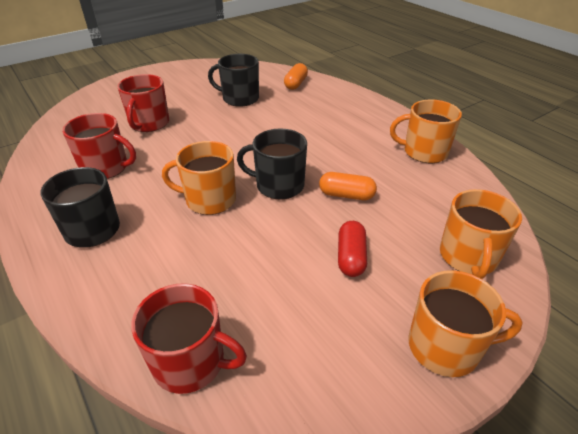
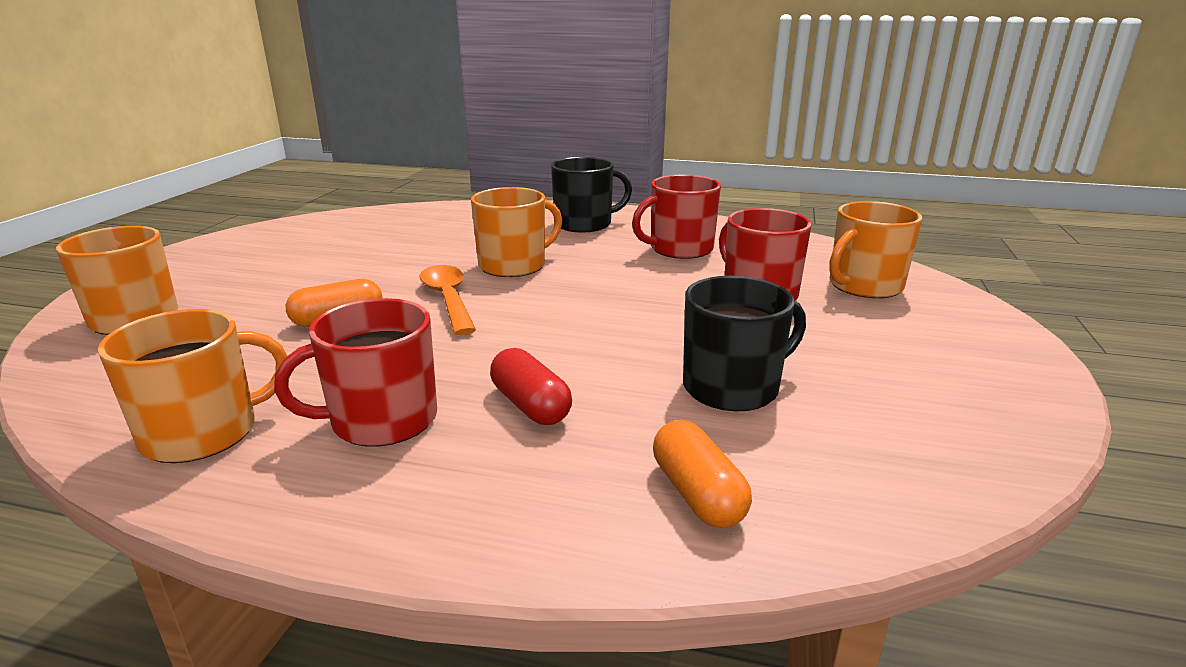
camera: 140 degrees right, 15 degrees down
red mug [131,283,247,394] -> red mug moved to [274,298,437,447]
black mug [237,129,307,200] -> orange spoon [420,265,476,335]
red capsule [338,221,367,277] -> red capsule moved to [490,348,572,425]
orange mug [408,270,523,377] -> orange mug moved to [829,201,922,298]

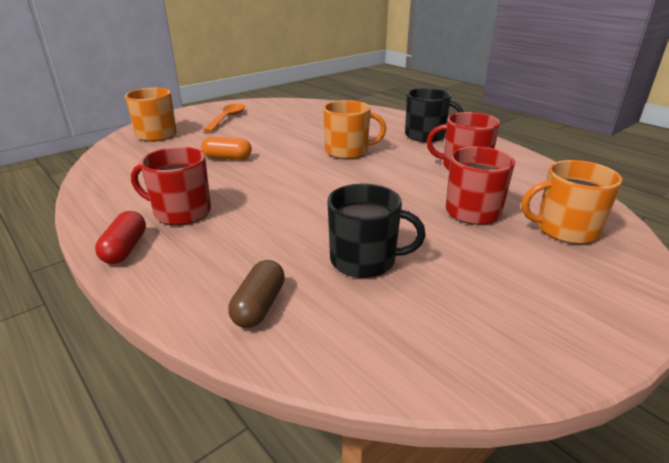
camera: 35 degrees right, 5 degrees up
orange mug [98,309,287,463] -> none
orange spoon [420,265,476,335] -> orange spoon moved to [203,104,245,132]
red capsule [490,348,572,425] -> red capsule moved to [95,211,146,264]
orange capsule [653,420,752,528] -> brown capsule [228,260,285,328]

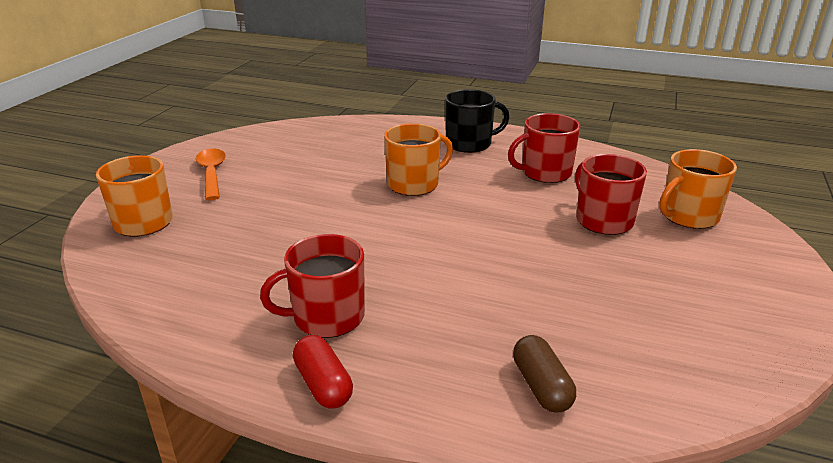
camera: 30 degrees left, 0 degrees up
orange capsule [201,137,252,160] -> none
black mug [327,184,425,278] -> none

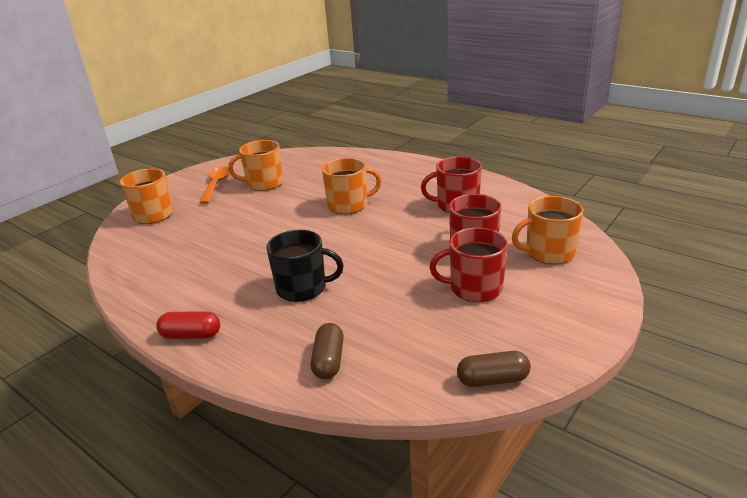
camera: 20 degrees right, 0 degrees up
red mug [260,234,365,338] -> red mug moved to [430,228,508,302]
red capsule [293,335,353,409] -> red capsule turned 75 degrees counterclockwise [156,311,220,339]
black mug [445,89,510,153] -> black mug moved to [266,230,344,302]
none -> orange mug [228,140,283,191]
none -> brown capsule [457,351,531,387]

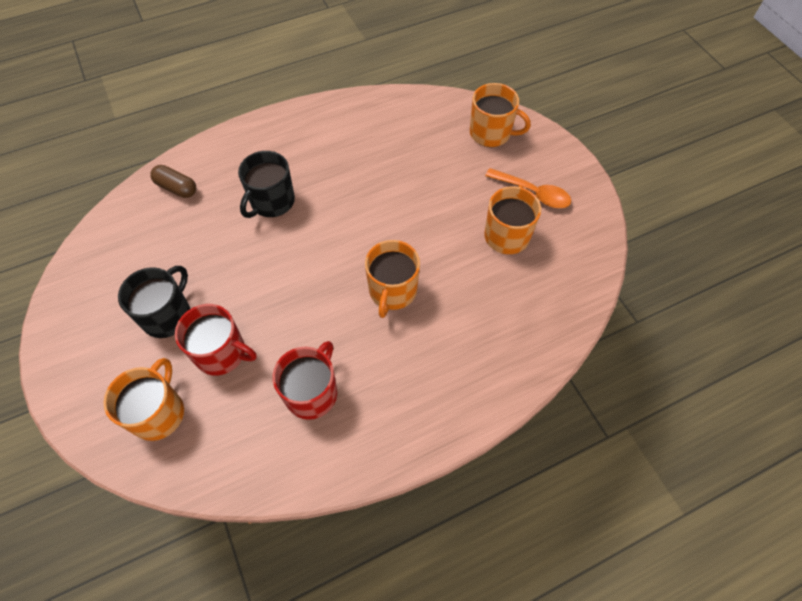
camera: 115 degrees right, 30 degrees up
red capsule [156,311,220,339] -> none
red mug [430,228,508,302] -> black mug [118,266,190,338]
brown capsule [457,351,531,387] -> none

